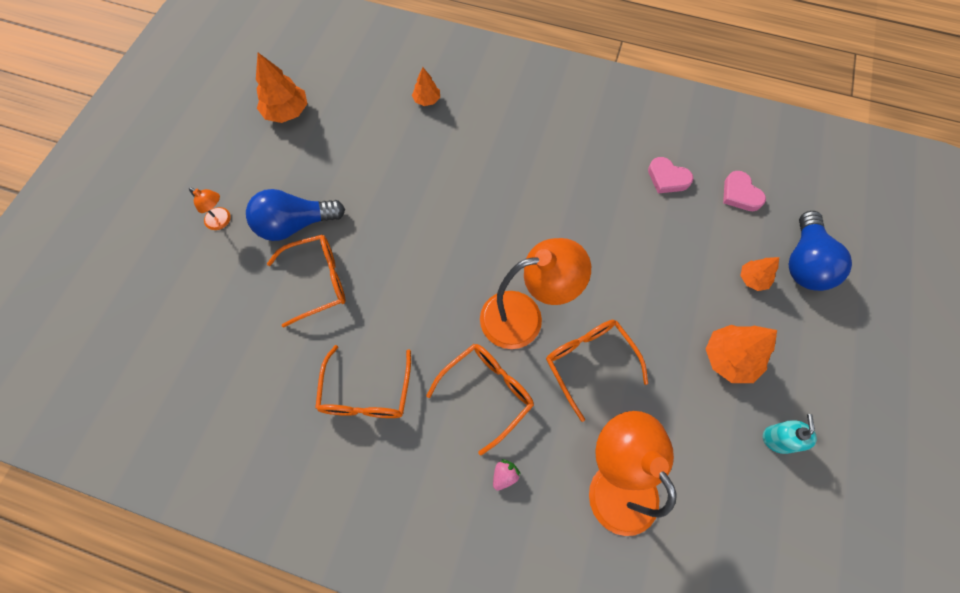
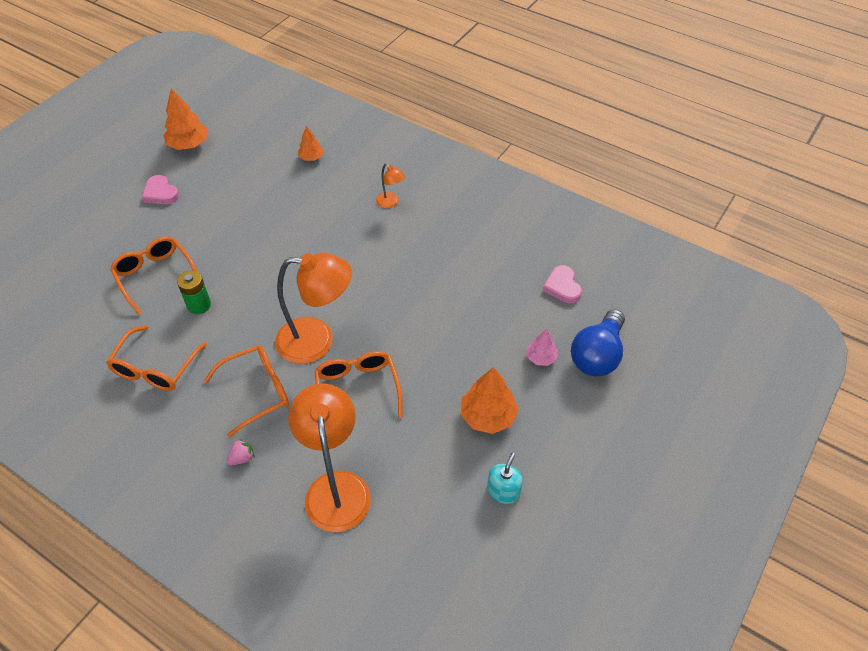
camera: 15 degrees right, 15 degrees down
orange lamp [189,187,231,230] -> orange lamp moved to [376,163,405,208]
blue light bulb [246,189,345,241] -> none
orange glasses [267,235,346,328] -> orange glasses turned 120 degrees counterclockwise [110,236,197,315]
pink heart [648,157,693,194] -> pink heart moved to [142,175,179,205]
orange tree [740,257,779,291] -> pink tree [526,329,558,366]
none -> green battery [177,270,211,314]

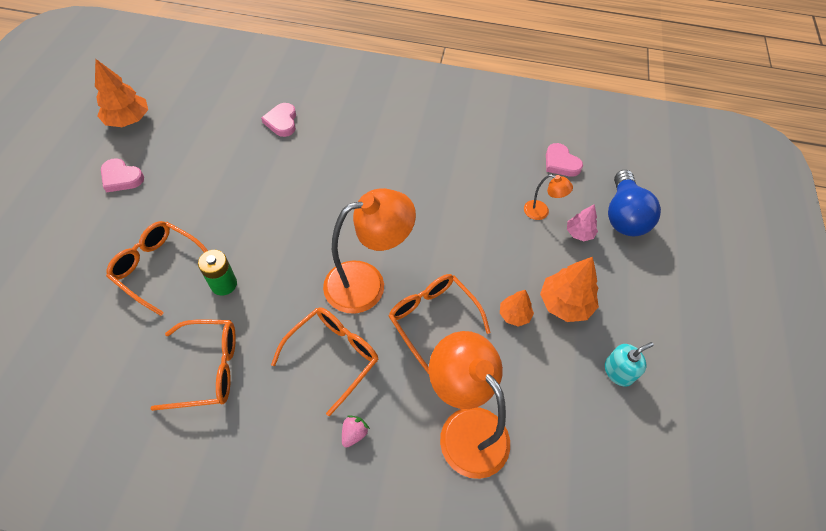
camera: 25 degrees left, 5 degrees up
orange glasses [106,325,207,391] -> orange glasses turned 90 degrees counterclockwise [150,320,236,411]
orange tree [298,126,324,161] -> orange tree moved to [500,290,534,327]
orange lamp [376,163,405,208] -> orange lamp moved to [524,174,573,220]
turquoise soap dispenser [487,453,523,504] -> turquoise soap dispenser turned 60 degrees clockwise [605,342,654,387]
none -> pink heart [261,103,296,137]

